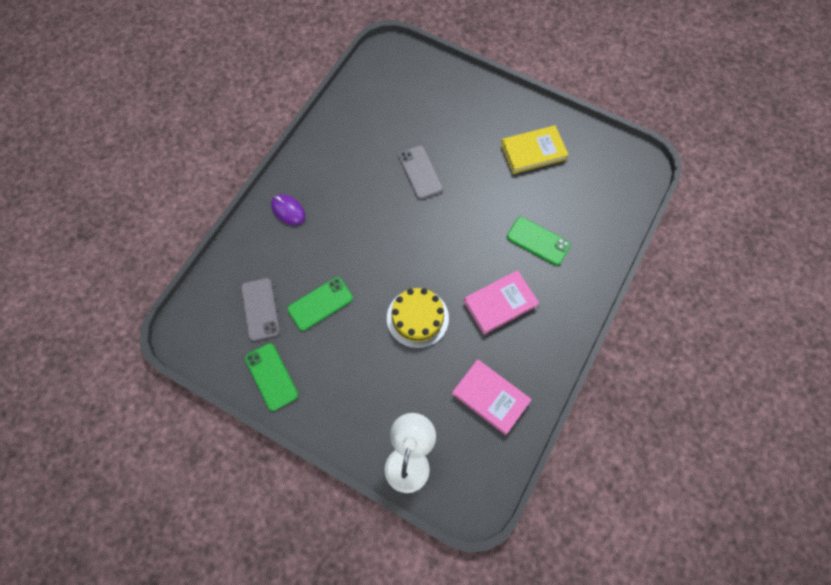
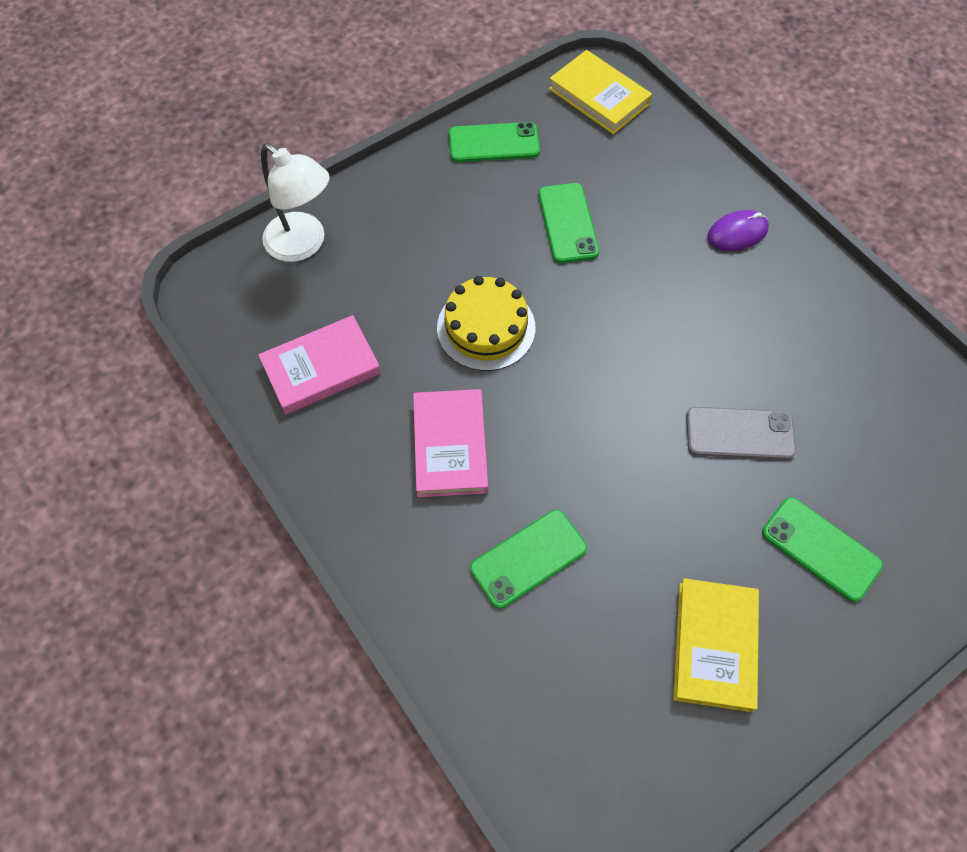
camera: 115 degrees right, 5 degrees down
grey phone [241,278,280,341] -> none
none -> yellow book [549,50,652,134]
none -> green phone [762,497,883,602]

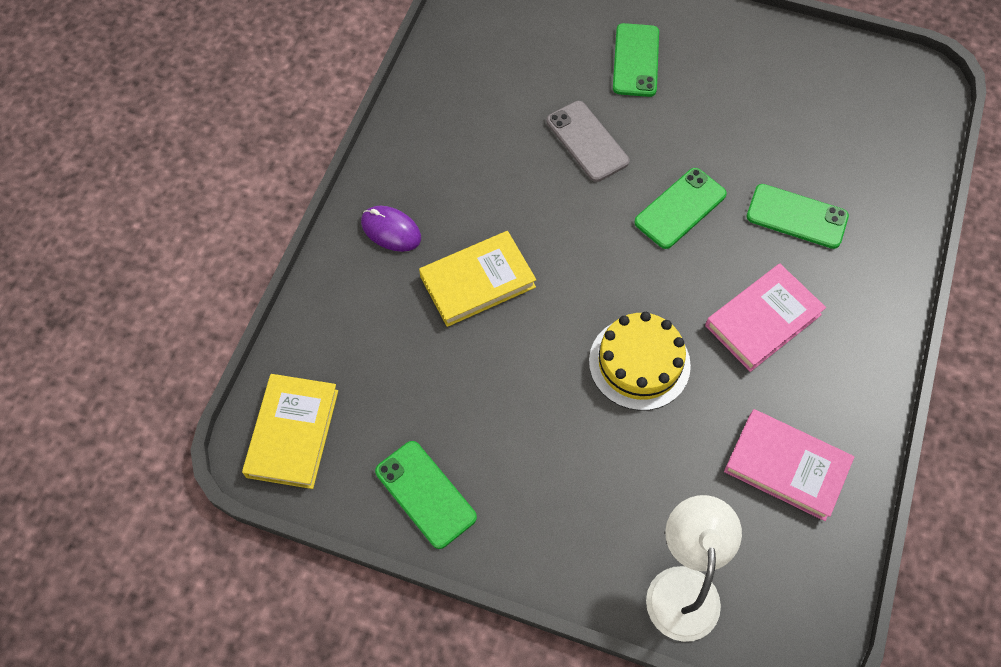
camera: 125 degrees left, 0 degrees up
green phone [538,183,599,263] -> green phone moved to [634,168,727,249]
yellow book [673,578,759,712] -> yellow book moved to [419,231,536,327]

